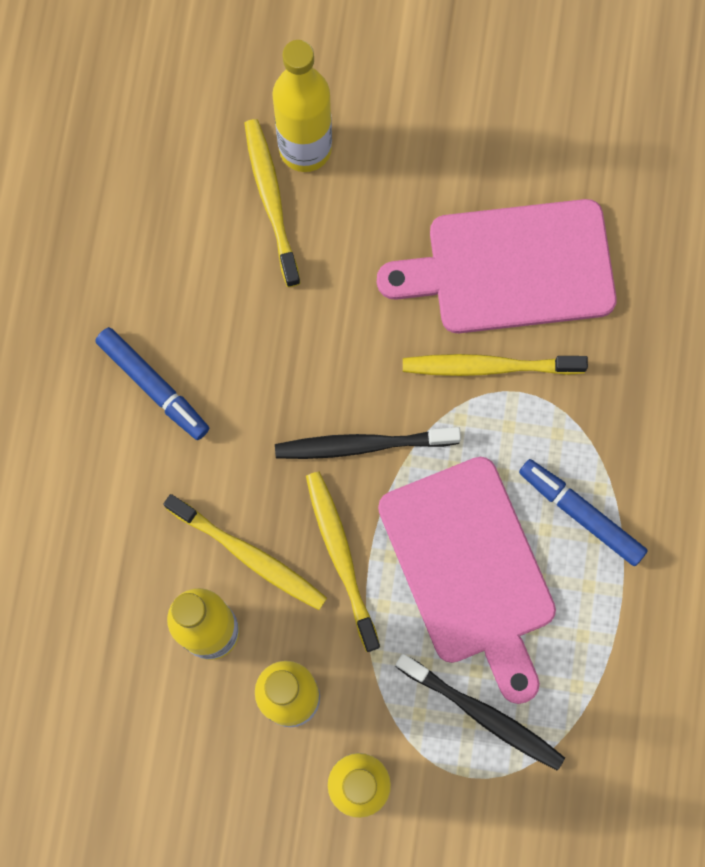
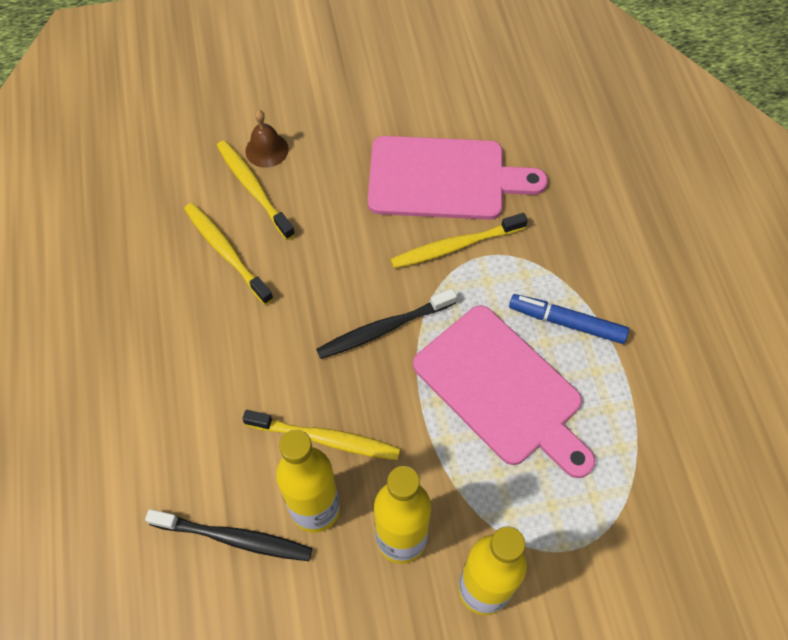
camera: 20 degrees left, 15 degrees down
blue marker [95,327,209,440] -> none
yellow bottle [272,40,332,172] -> brown bell [245,110,289,168]
yellow toothbrush [306,472,380,652] -> yellow toothbrush moved to [184,203,273,305]
pink cutting board [377,199,617,333] -> pink cutting board turned 150 degrees counterclockwise [368,136,548,220]
black toothbrush [395,654,565,771] -> black toothbrush moved to [145,509,312,561]

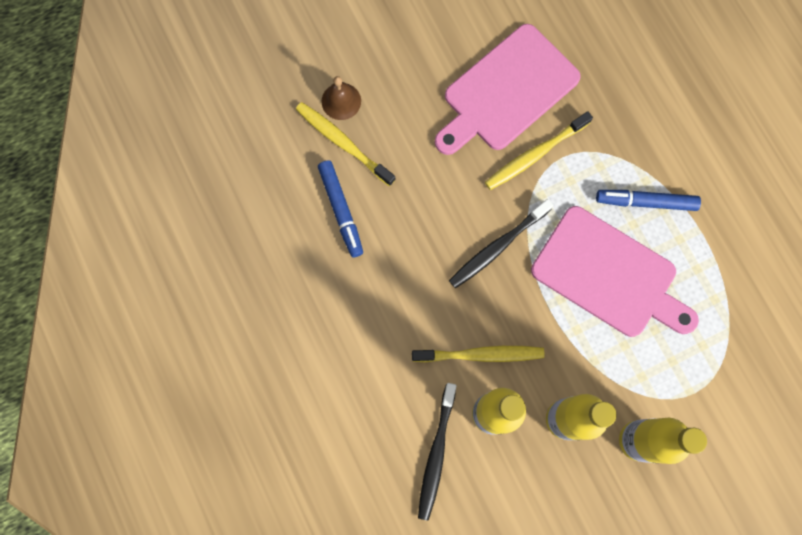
camera: 15 degrees left, 15 degrees up
black toothbrush [145,509,312,561] -> black toothbrush turned 105 degrees clockwise [418,383,456,521]
yellow toothbrush [184,203,273,305] -> blue marker [318,160,363,257]
pink cutting board [368,136,548,220] -> pink cutting board turned 150 degrees clockwise [435,24,581,155]

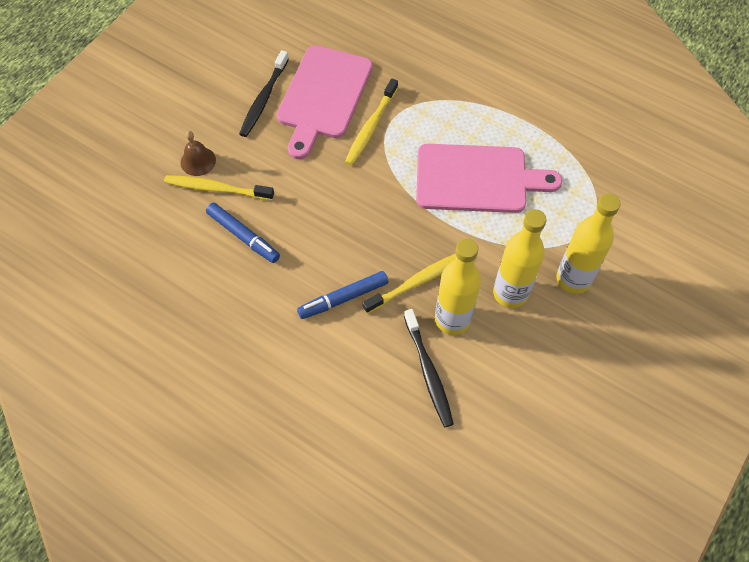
camera: 30 degrees left, 15 degrees down
black toothbrush [449,199,553,288] -> black toothbrush moved to [239,50,289,137]
blue marker [596,190,701,211] -> blue marker moved to [297,271,388,319]

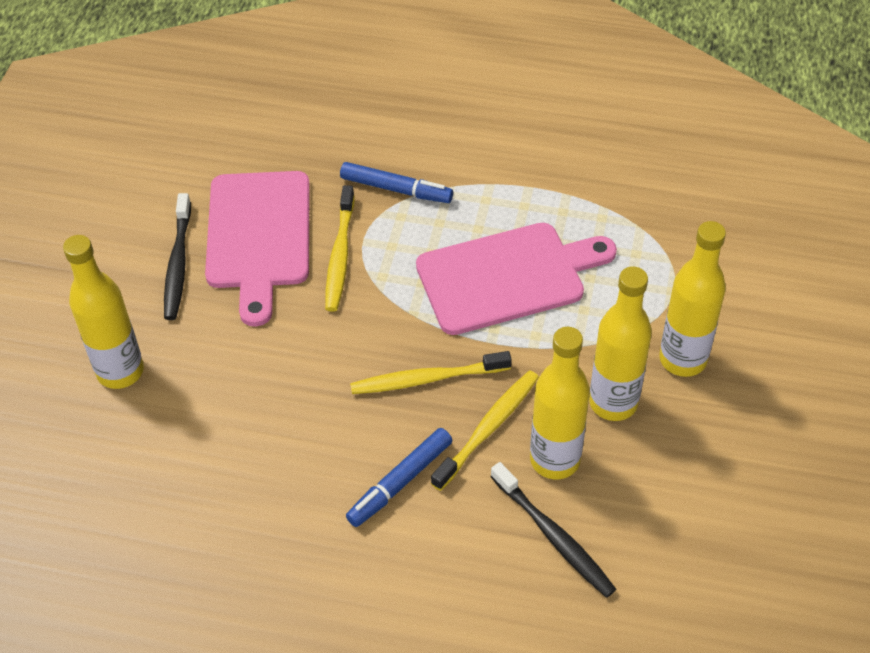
camera: 20 degrees left, 10 degrees down
yellow toothbrush [164,175,274,200] -> yellow toothbrush moved to [350,351,512,394]
brown bell [181,131,216,176] -> yellow bottle [63,235,144,389]
blue marker [206,203,280,263] -> blue marker moved to [340,162,453,203]

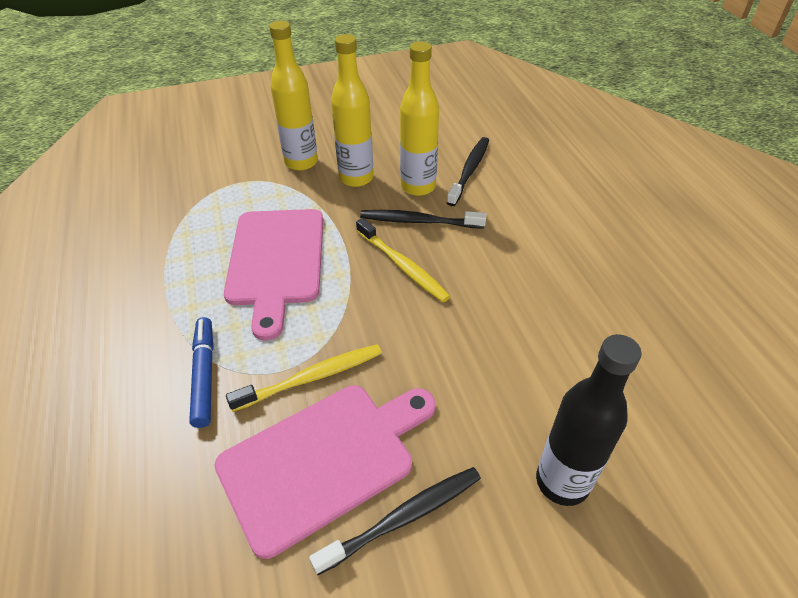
camera: 120 degrees left, 5 degrees down
yellow bottle [63,235,144,389] -> black bottle [536,334,642,506]
blue marker [346,428,453,527] -> none
pink cutting board [416,223,617,335] -> pink cutting board turned 135 degrees counterclockwise [224,209,323,341]
yellow toothbrush [431,370,539,491] -> black toothbrush [360,210,486,229]

